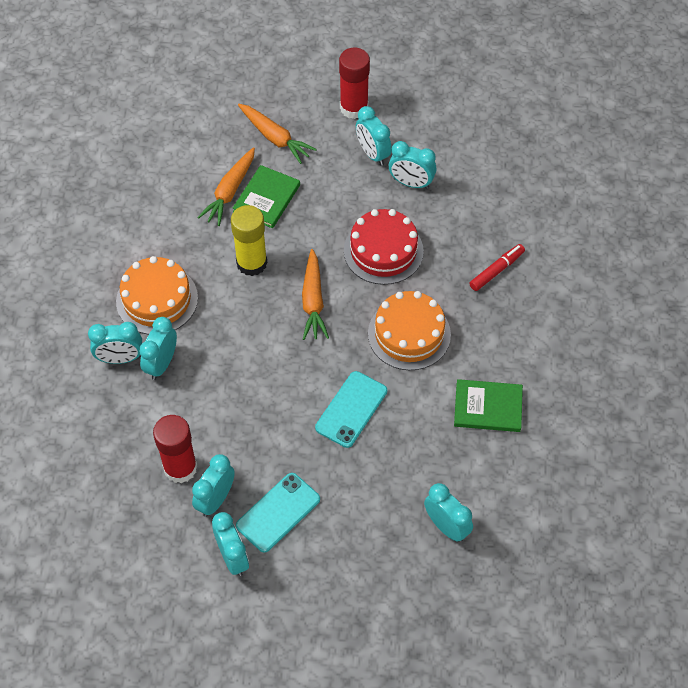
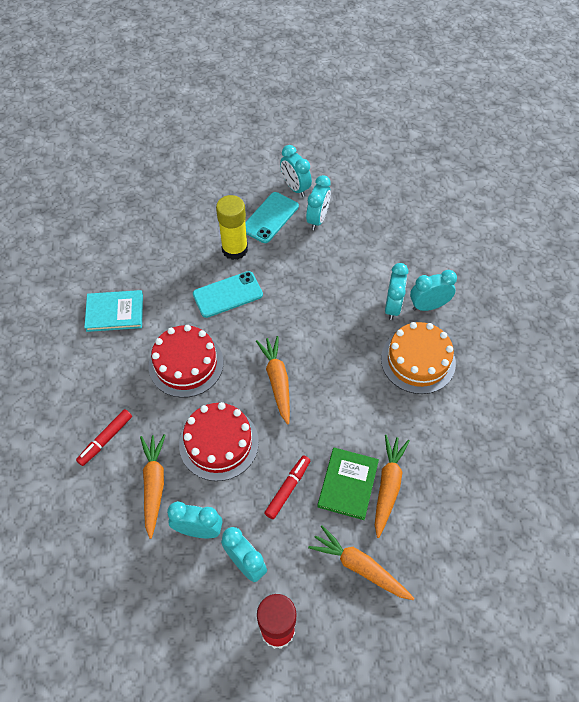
camera: 170 degrees right, 0 degrees up
red glue stick [153,415,198,484] -> none
yellow glue stick [231,205,267,276] -> yellow glue stick moved to [216,195,248,260]
turquoise phone [315,371,387,448] -> turquoise phone turned 45 degrees clockwise [193,271,263,318]
orange cake [368,291,451,370] -> red cake [149,325,223,398]
turquoise clock [424,483,473,542] -> none
green book [454,379,523,432] -> turquoise book [84,290,143,332]
none -> orange carrot [140,434,165,539]
none -> red marker [264,456,310,519]

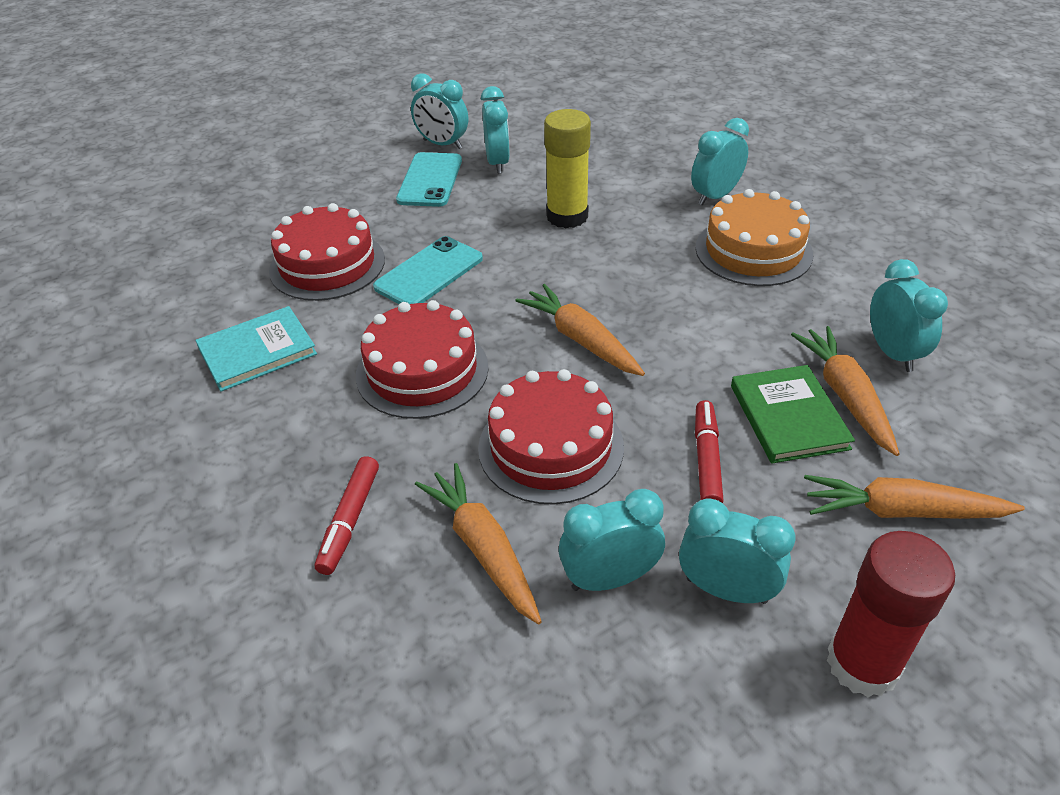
camera: 25 degrees left, 15 degrees down
yellow glue stick [216,195,248,260] -> yellow glue stick moved to [544,109,591,228]
turquoise clock [385,263,409,320] -> turquoise clock moved to [870,259,948,372]
none -> red cake [269,203,385,301]

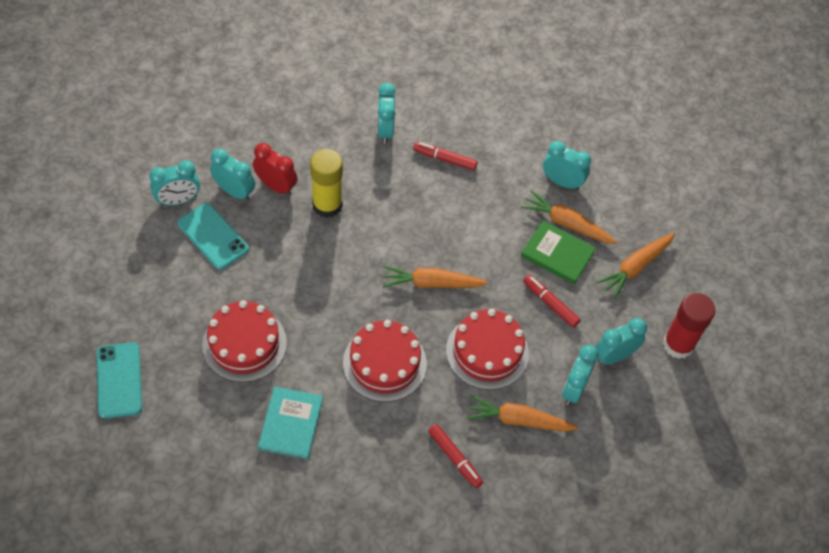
camera: 55 degrees left, 15 degrees up
turquoise phone [373,236,483,304] -> turquoise phone moved to [97,342,142,419]
orange cake [695,189,813,286] -> red marker [413,142,478,171]
none -> red clock [253,143,298,196]

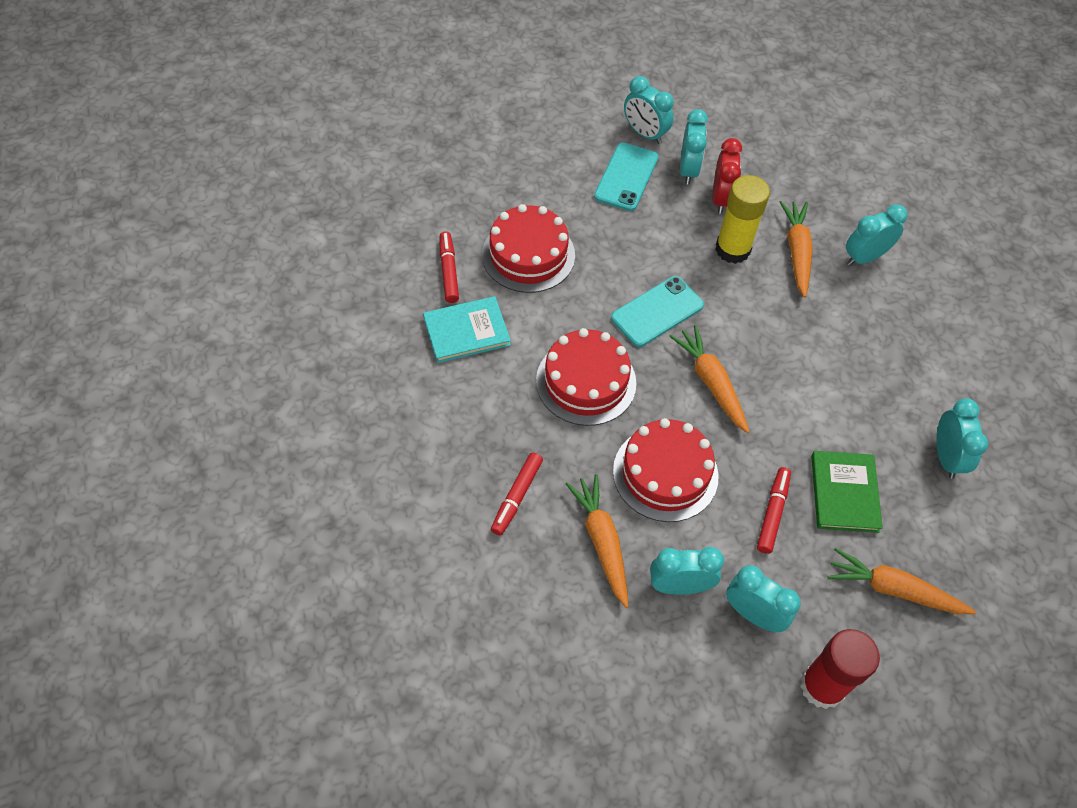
camera: 65 degrees right, 0 degrees up
turquoise phone [97,342,142,419] -> turquoise phone moved to [611,276,704,347]
red marker [413,142,478,171] -> red marker moved to [440,231,459,303]
orange carrot [521,190,617,244] -> orange carrot moved to [780,201,813,298]

